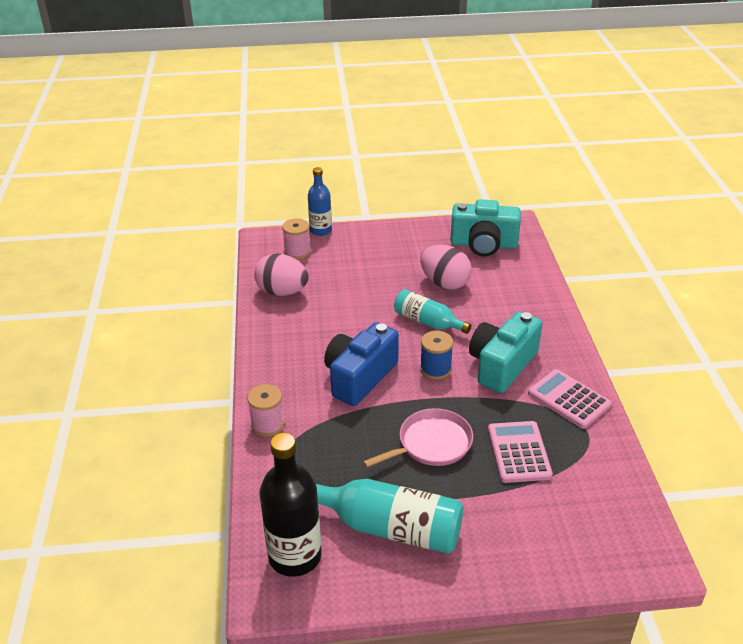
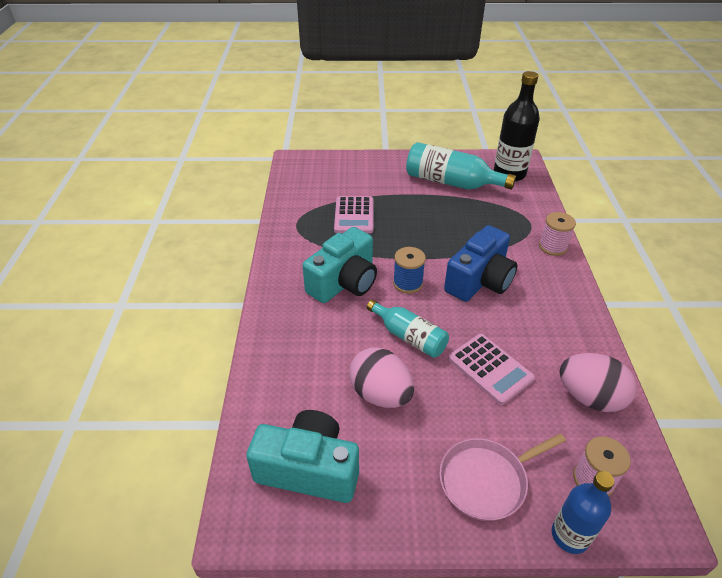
camera: 175 degrees left, 5 degrees up
pink pan [363,408,473,468] -> pink pan moved to [439,433,566,521]
pink calculator [528,369,612,429] -> pink calculator moved to [448,334,535,405]

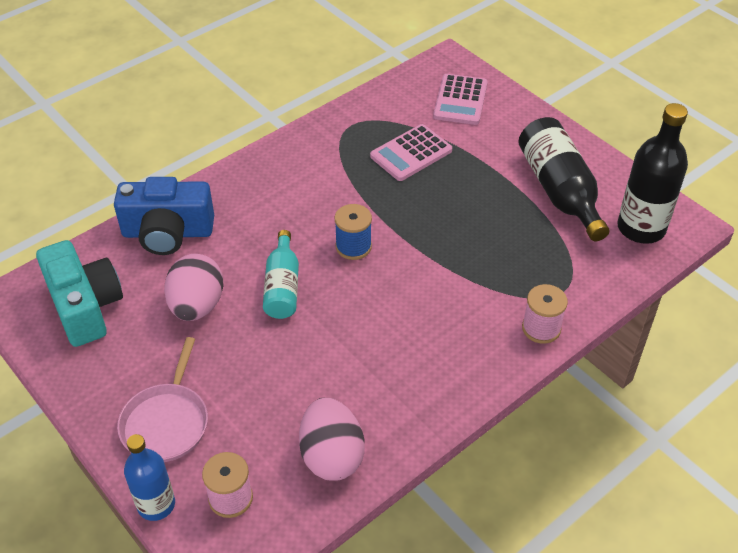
camera: 50 degrees right, 5 degrees up
turquoise camera [302,227,377,303] -> none
turquoise bottle [406,142,516,190] -> black bottle [518,117,610,241]
pink pan [439,433,566,521] -> pink pan turned 105 degrees counterclockwise [117,337,208,462]
blue camera [444,225,517,302] -> blue camera moved to [114,177,214,255]
pink calculator [448,334,535,405] -> pink calculator moved to [433,74,488,125]

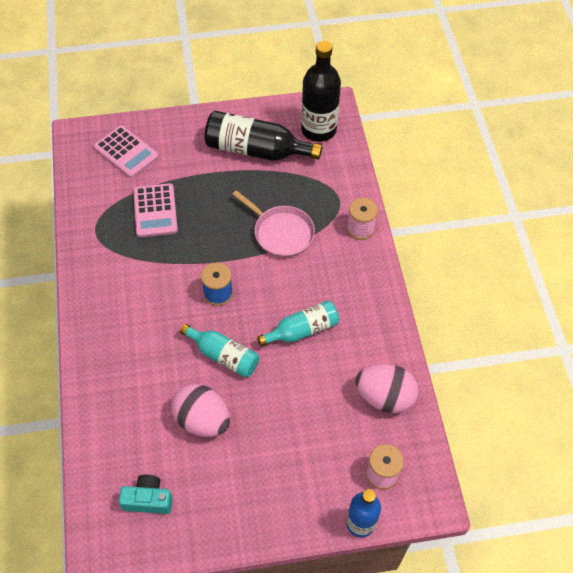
camera: 60 degrees left, 10 degrees up
turquoise camera [36,240,123,347] -> turquoise camera [119,475,173,514], size x0.57
blue camera [114,177,214,255] -> none
pink pan [117,337,208,462] -> pink pan moved to [232,190,315,257]
none -> turquoise bottle [257,300,339,347]

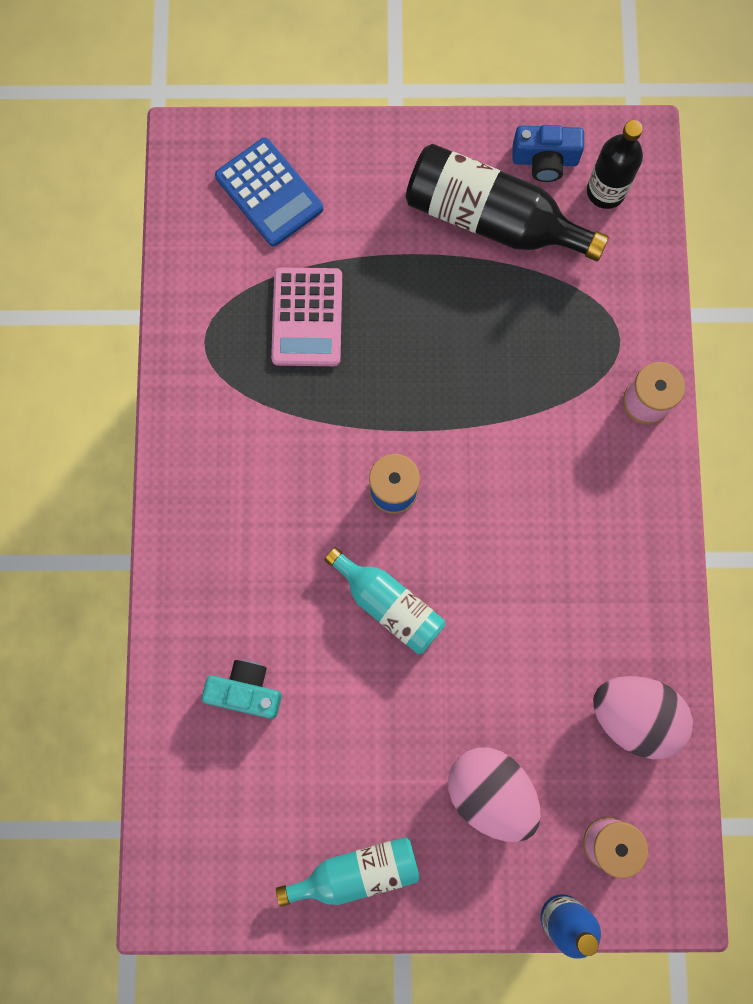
camera: 10 degrees right, 20 degrees up
pink calculator [94,125,159,178] -> blue calculator [215,138,323,246]
turquoise camera [119,475,173,514] -> turquoise camera moved to [202,660,282,718]
pink egg [171,384,230,437] -> pink egg moved to [448,748,541,842]
pink pan [232,190,315,257] -> none
turquoise bottle [257,300,339,347] -> turquoise bottle moved to [276,837,420,907]
black bottle [301,41,341,142] -> black bottle [587,120,643,209], size x0.63
none -> blue camera [512,125,584,182]

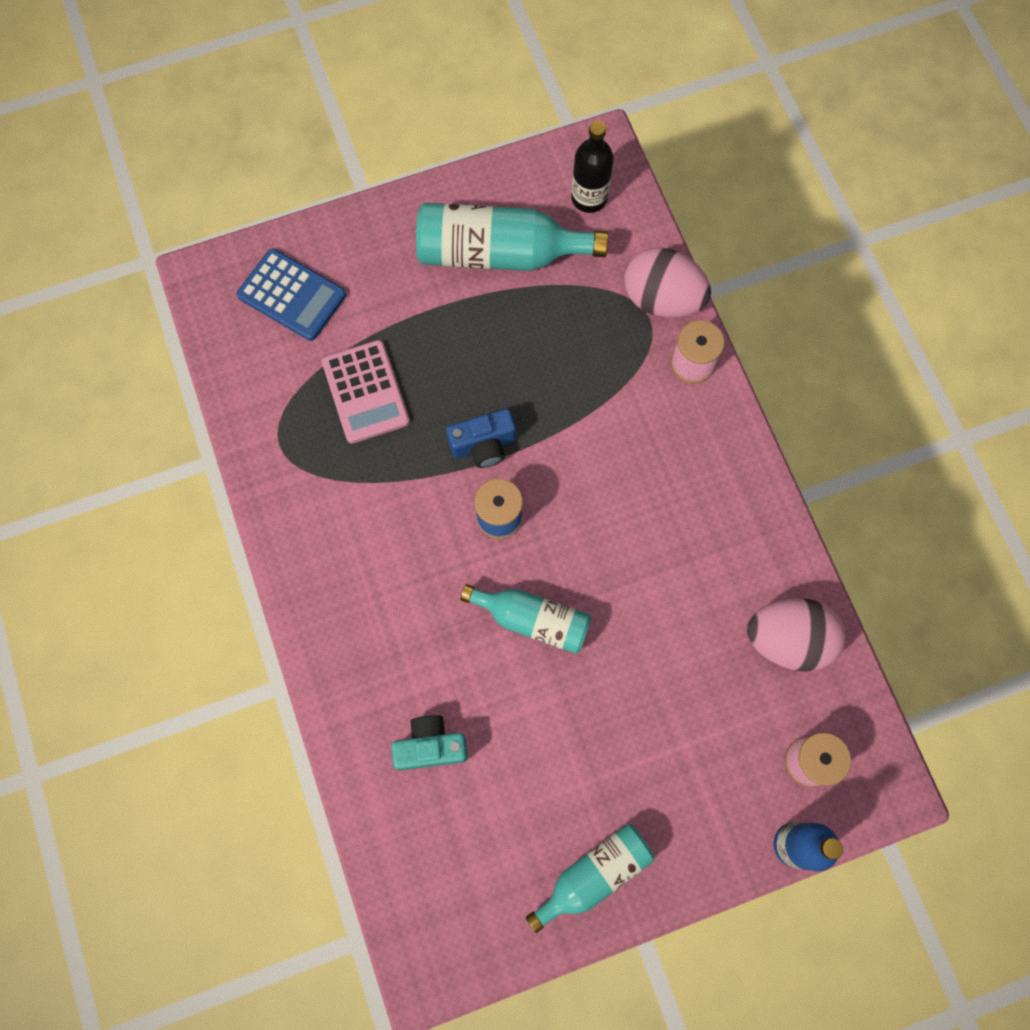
camera: 20 degrees left, 5 degrees down
black bottle [406,144,609,261] -> turquoise bottle [416,203,608,271]
pink egg [448,748,541,842] -> pink egg moved to [624,247,711,317]
blue camera [512,125,584,182] -> blue camera moved to [446,409,516,468]

